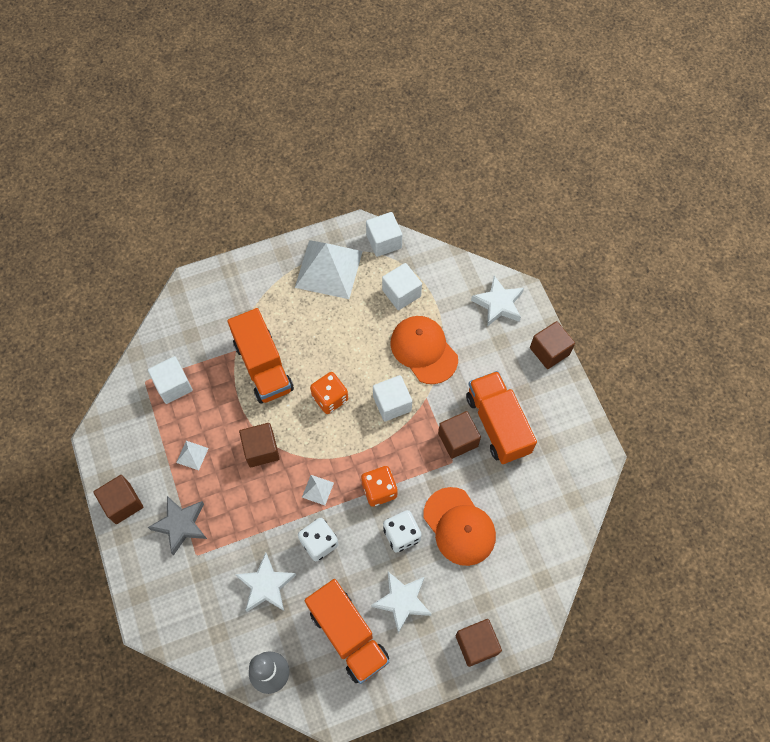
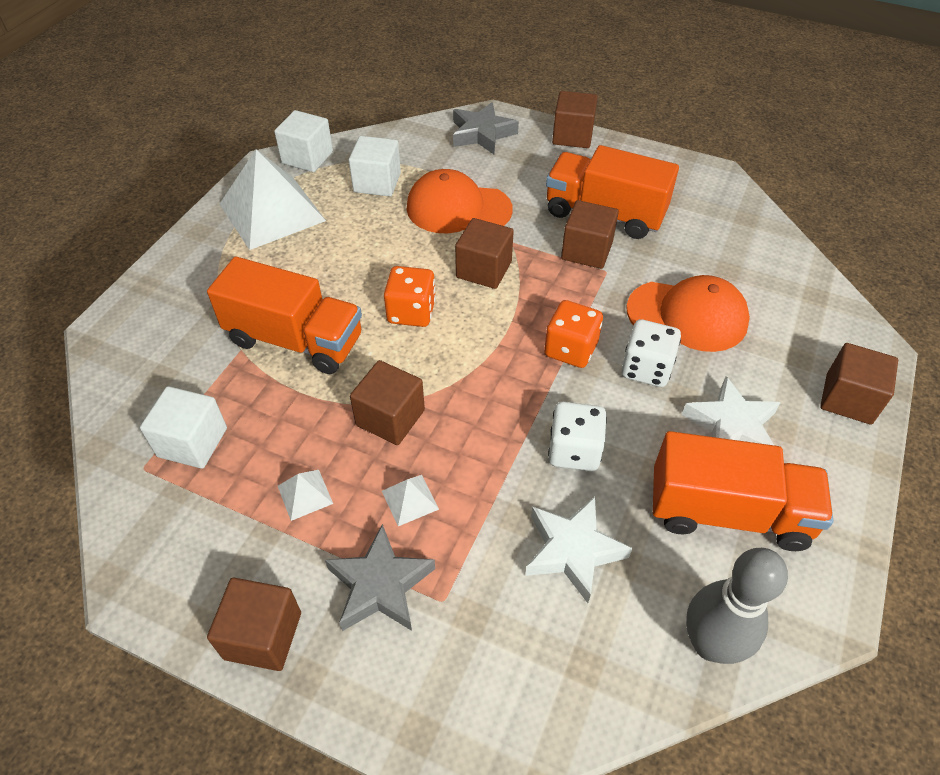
camera: 45 degrees left, 15 degrees down
white pyramid [302,475,334,505] -> white pyramid moved to [382,475,439,526]
white cube [373,375,412,422] -> brown cube [455,218,514,289]
white star [471,276,524,327] -> grey star [453,102,519,154]

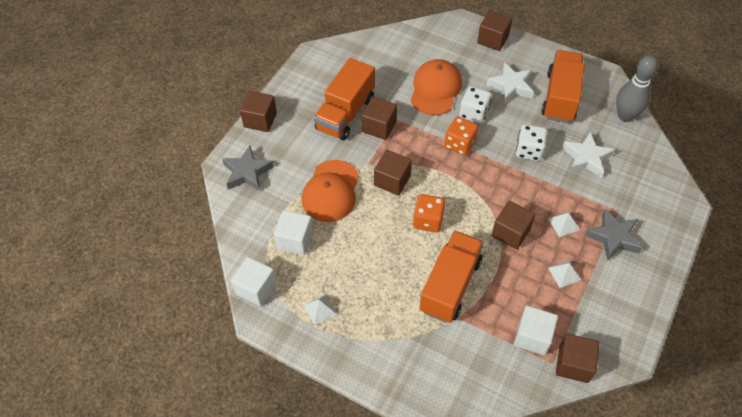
camera: 85 degrees left, 5 degrees up
brown cube [207,578,301,671] -> brown cube moved to [556,334,600,383]
white pyramid [220,149,326,250] -> white pyramid [304,295,337,325], size x0.41

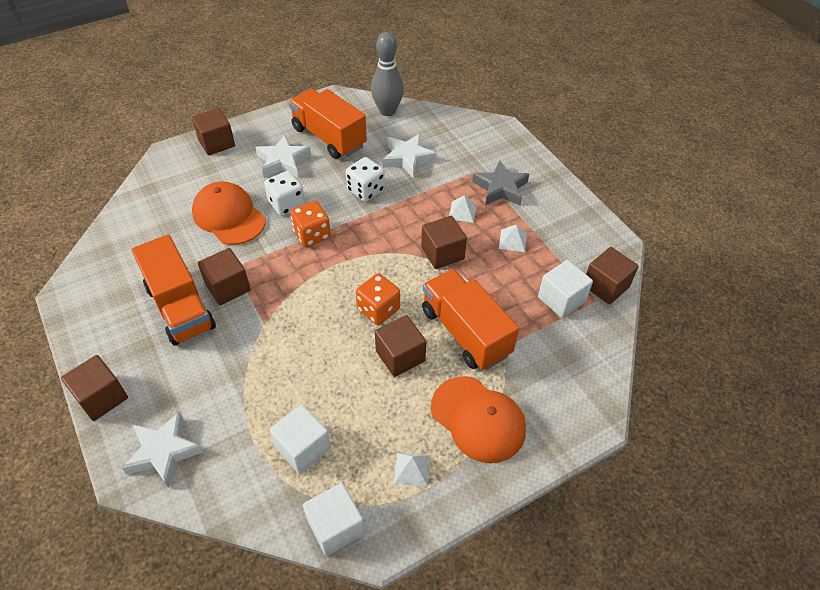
camera: 60 degrees left, 5 degrees down
grey star [222,146,274,191] -> white star [122,411,203,488]
orange cap [302,160,359,222] -> orange cap moved to [431,376,526,463]
brown cube [374,150,412,196] -> brown cube moved to [375,315,426,377]

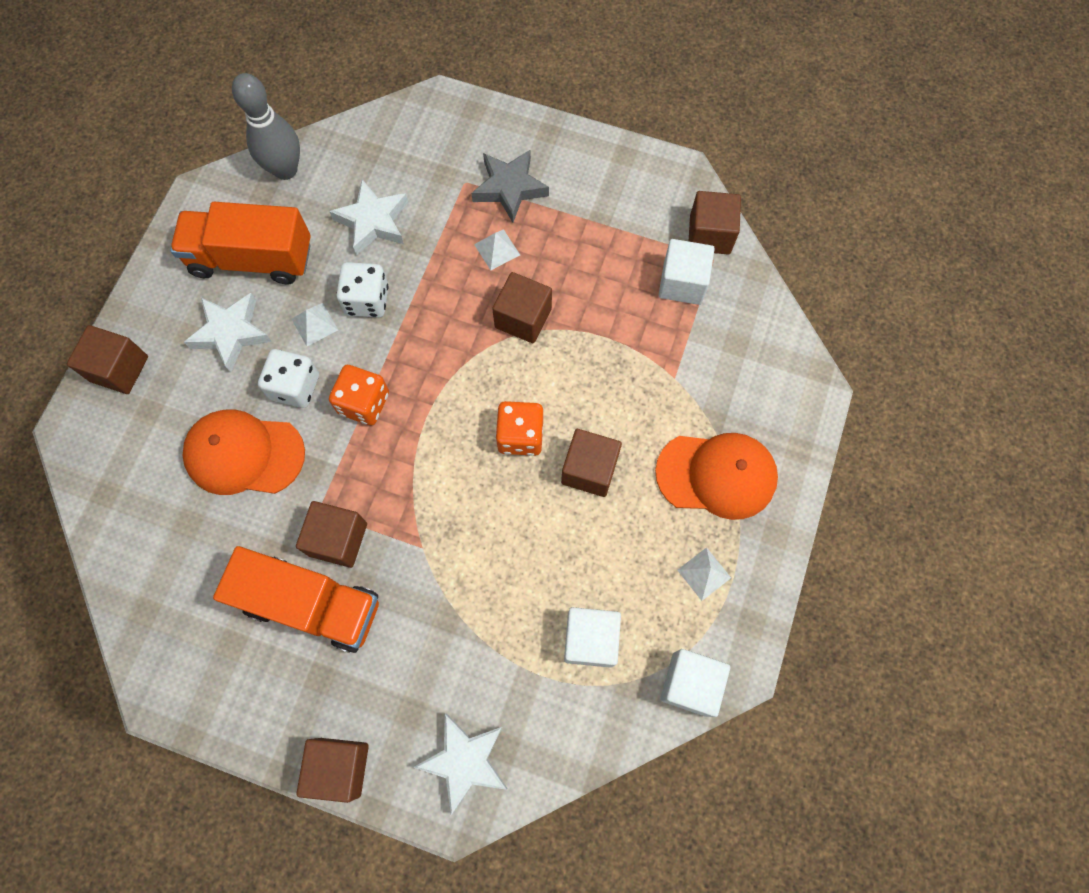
camera: 40 degrees left, 20 degrees up
orange truck [422,269,519,370] -> none
white pyramid [499,225,527,252] -> white pyramid moved to [292,303,338,346]

